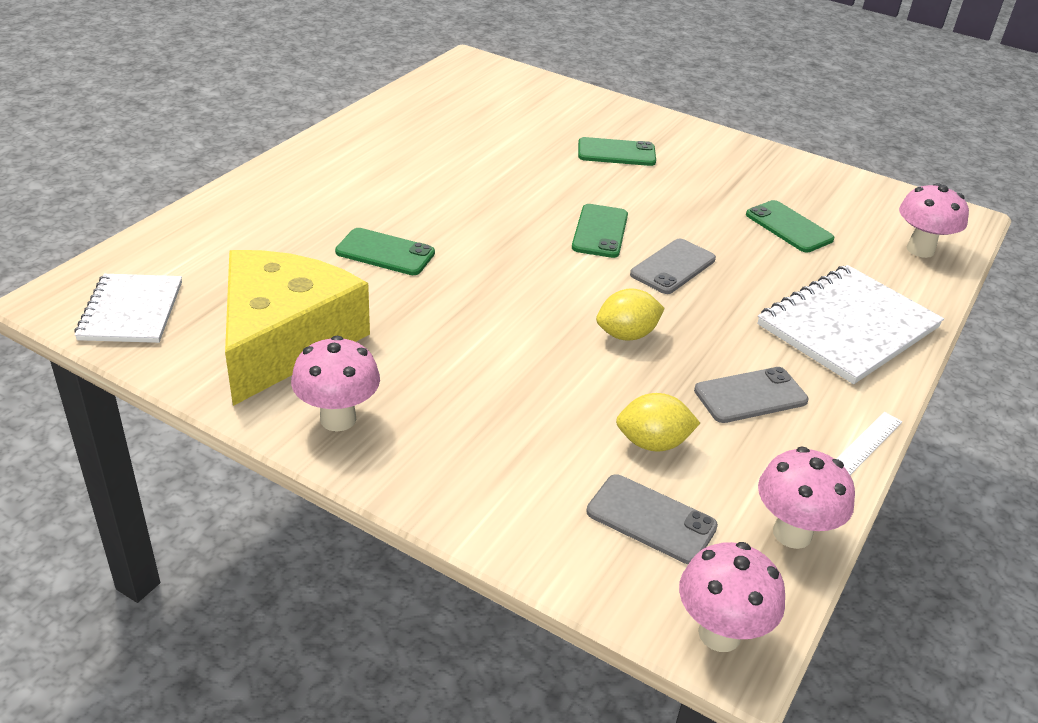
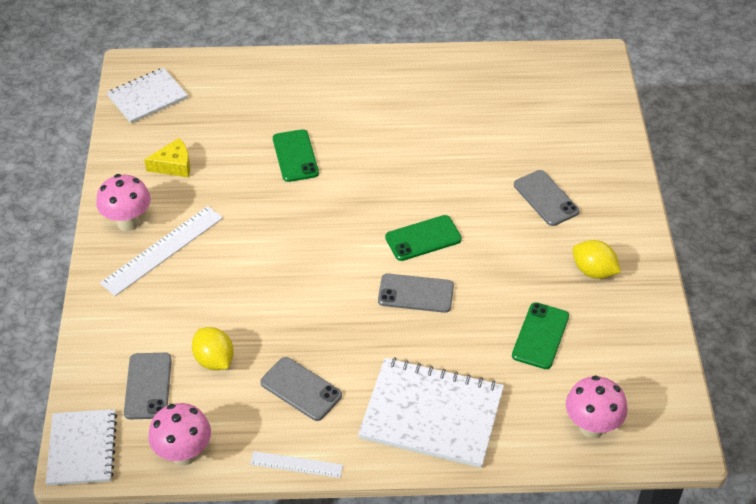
camera: 60 degrees right, 10 degrees up
yellow cheese [225,250,370,406] -> yellow cheese [144,138,190,177], size x0.41
green phone [578,137,656,166] -> grey phone [514,170,580,226]
yellow lemon [596,288,665,341] -> yellow lemon moved to [572,240,621,279]
pink mushroom [679,542,785,652] -> white notebook [46,409,117,486]
none -> white ruler [100,206,223,296]

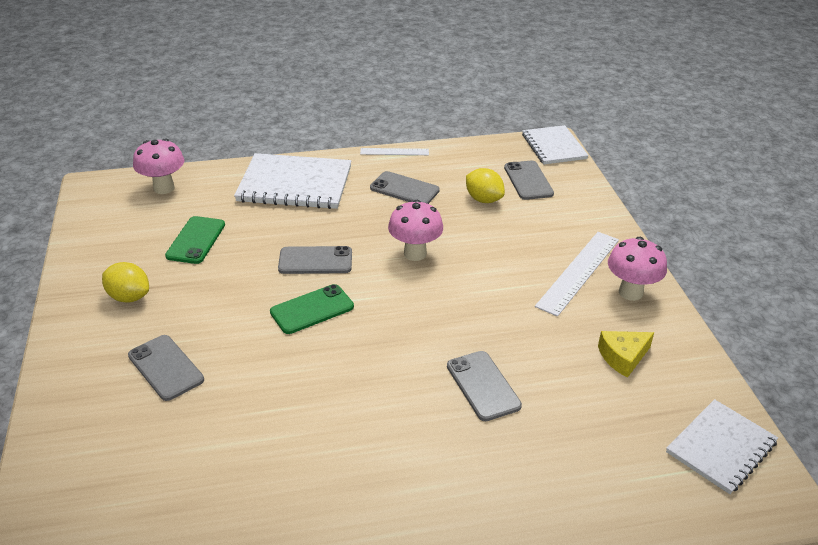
camera: 170 degrees right, 10 degrees down
pink mushroom [148,403,211,466] -> pink mushroom moved to [388,200,443,261]
green phone [273,129,319,182] -> grey phone [447,351,522,421]

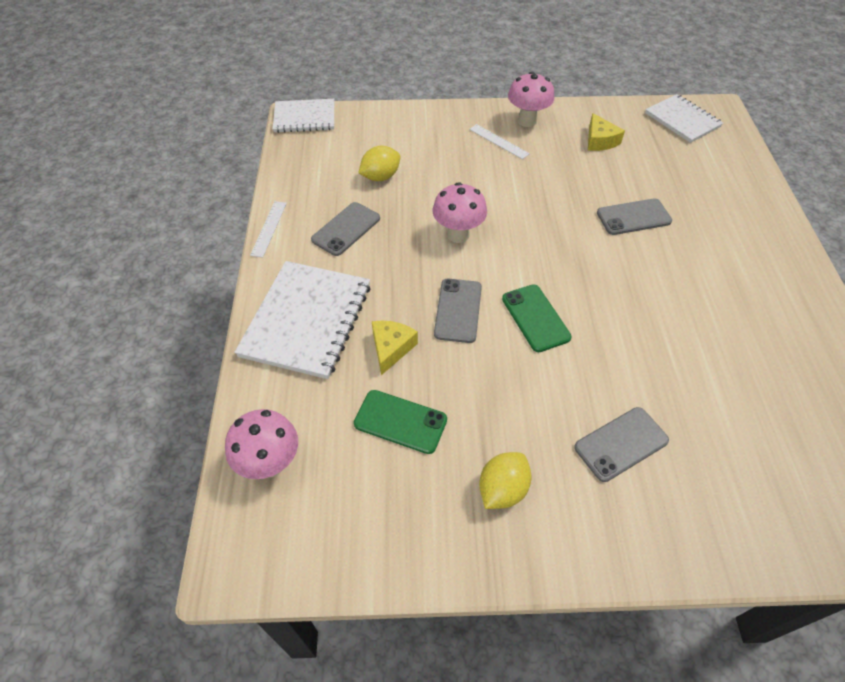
camera: 80 degrees left, 15 degrees up
grey phone [504,160,554,200] -> none
white ruler [535,232,619,317] -> white ruler [469,124,530,159], size x0.57
none -> yellow cheese [372,321,418,375]

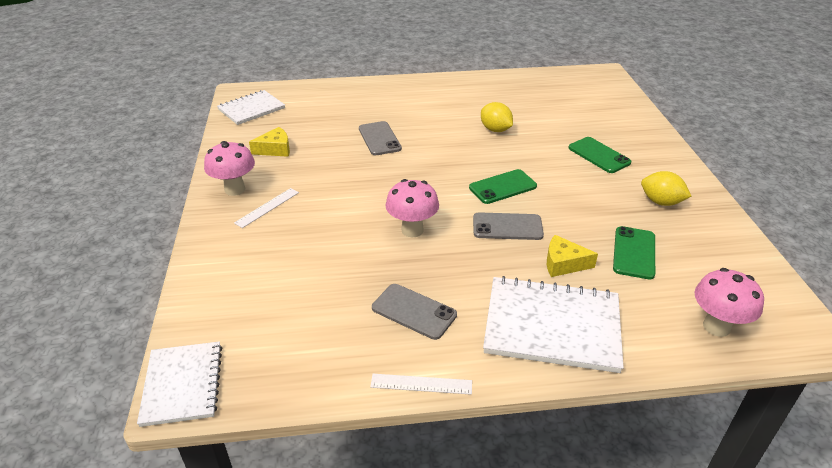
camera: 95 degrees left, 15 degrees down
yellow lemon [358,146,400,181] -> yellow lemon moved to [481,102,513,132]
grey phone [574,407,669,482] -> green phone [568,137,631,173]

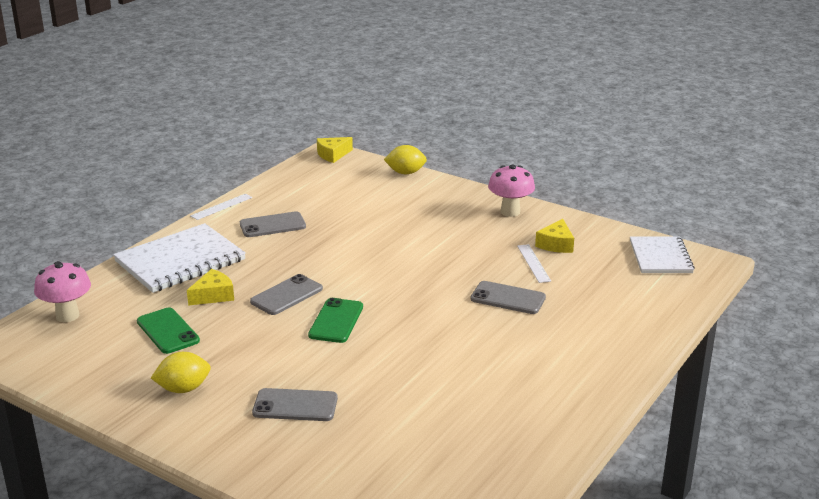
camera: 130 degrees right, 10 degrees down
white notebook [137,341,222,427] -> yellow cheese [317,137,353,163]
white ruler [234,188,299,228] -> white ruler moved to [517,244,551,283]
pink mushroom [386,179,439,237] -> none
yellow lemon [481,102,513,132] -> yellow lemon moved to [384,145,427,174]
green phone [568,137,631,173] -> grey phone [252,388,338,421]

